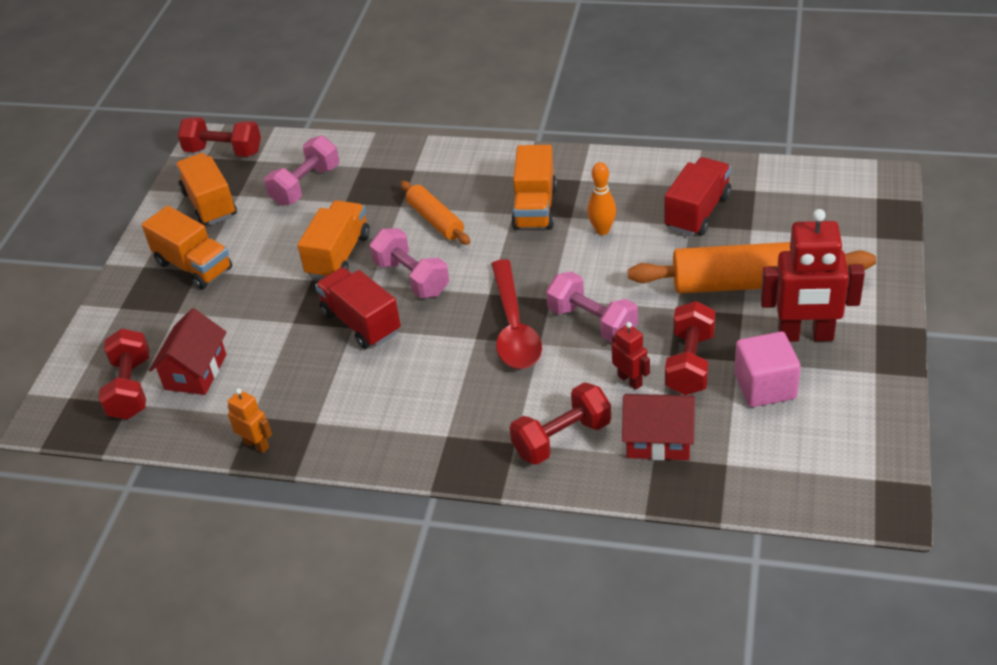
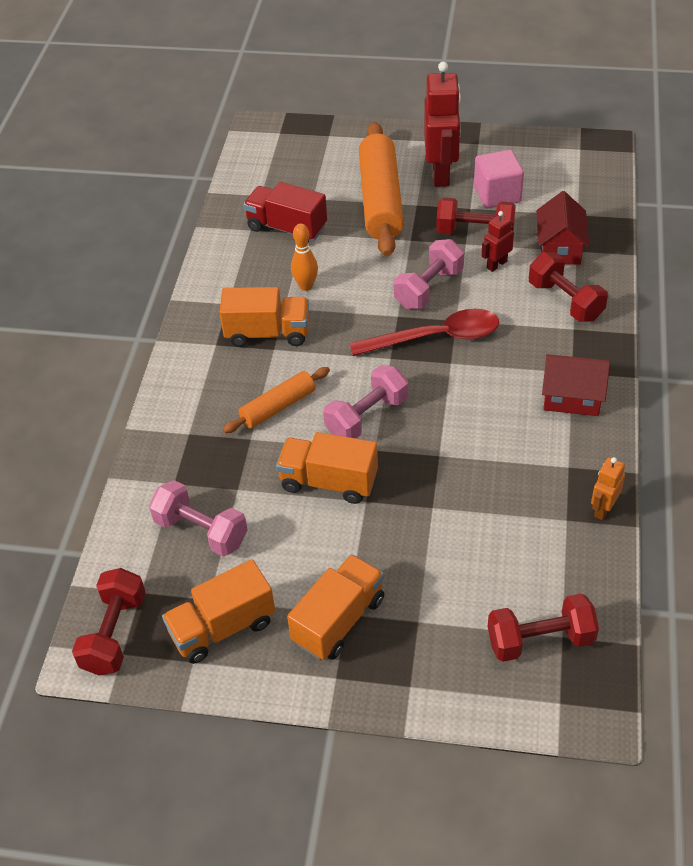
camera: 95 degrees left, 5 degrees up
red house [149,308,226,395] -> red house moved to [542,354,610,416]
red truck [315,267,401,349] -> none

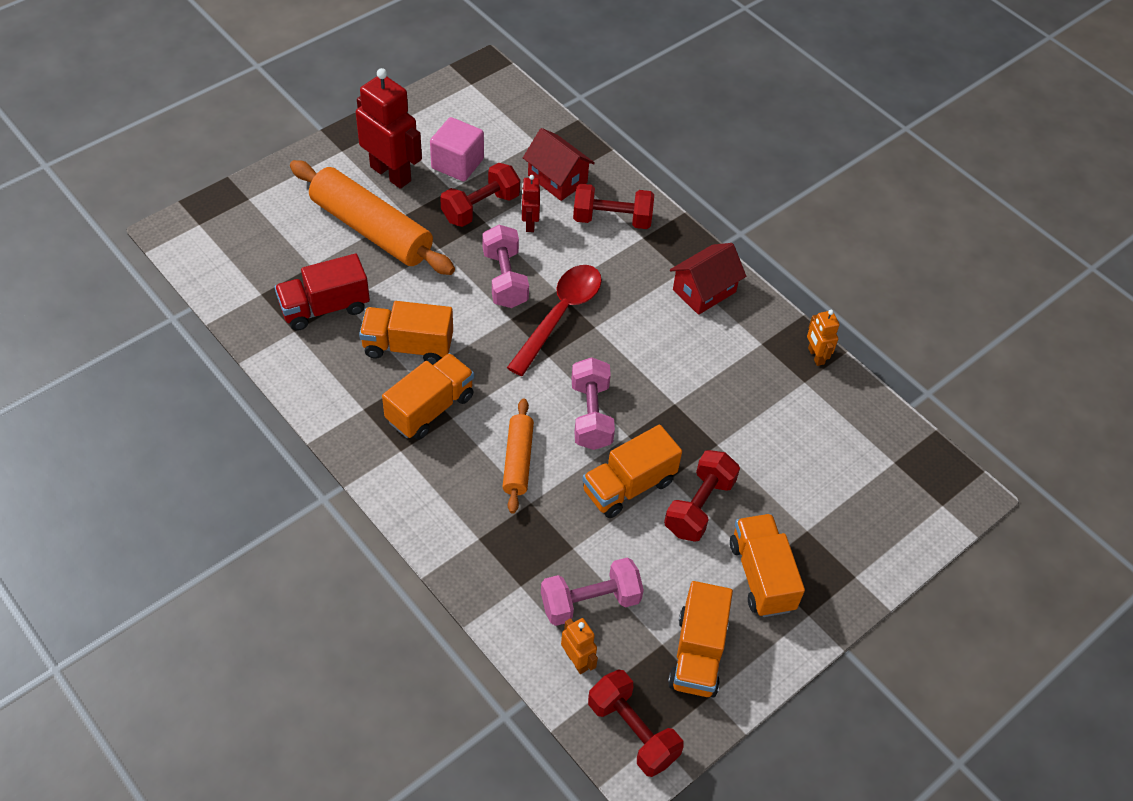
camera: 55 degrees left, 5 degrees up
orange bowling pin [291,223,318,291] -> orange truck [359,301,453,365]
red dumbbell [488,593,599,662] -> red dumbbell moved to [664,450,740,542]
none -> orange robot [561,618,598,674]

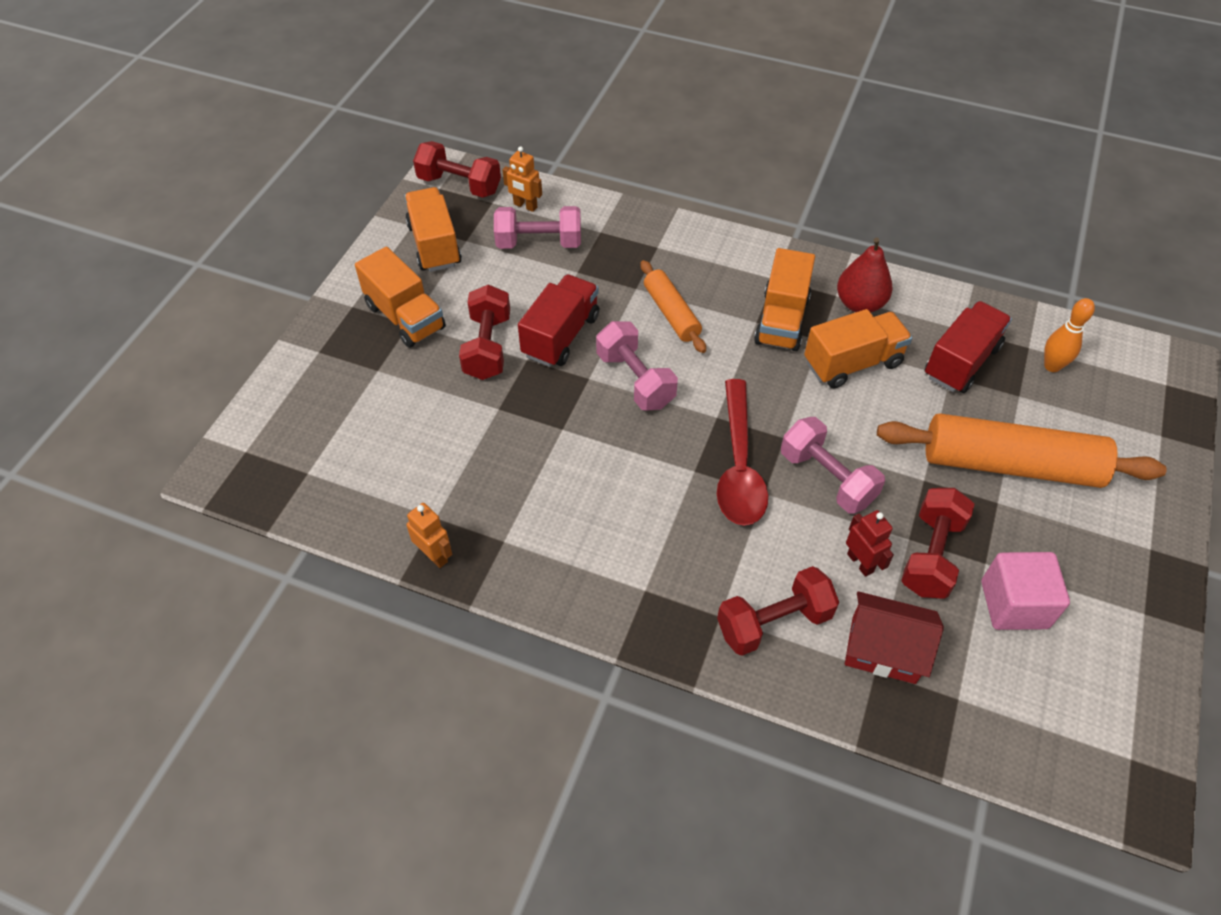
camera: 155 degrees right, 0 degrees up
red robot [356,68,422,189] -> none
pink dumbbell [541,557,644,626] -> pink dumbbell turned 45 degrees clockwise [494,206,581,249]
orange truck [582,425,682,518] -> red truck [518,274,599,367]
red house [670,243,746,315] -> none
none -> red pear [837,237,893,313]
none -> orange bowling pin [1044,298,1095,372]

